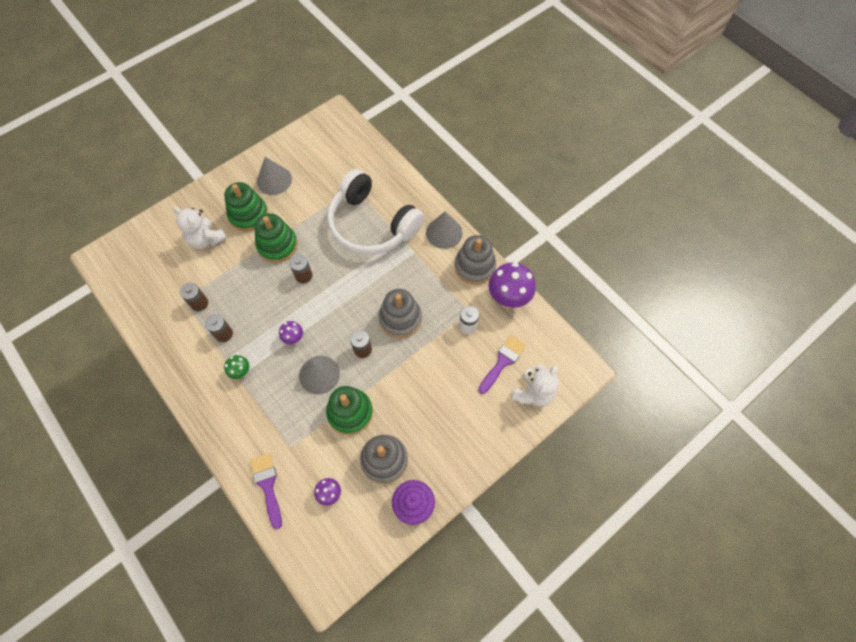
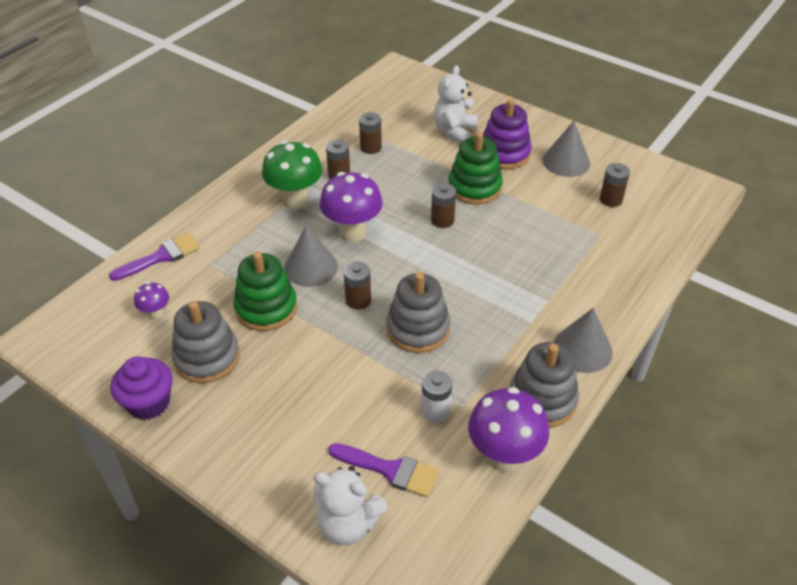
camera: 75 degrees right, 20 degrees down
green stacking toy [224,182,268,232] -> purple stacking toy [483,99,532,169]
green mushroom [224,355,249,379] -> green mushroom [262,141,323,210], size x1.98
purple mushroom [279,321,303,344] -> purple mushroom [320,172,383,242], size x1.98
white headphones [327,169,424,255] -> none
none -> brown battery [600,163,630,207]

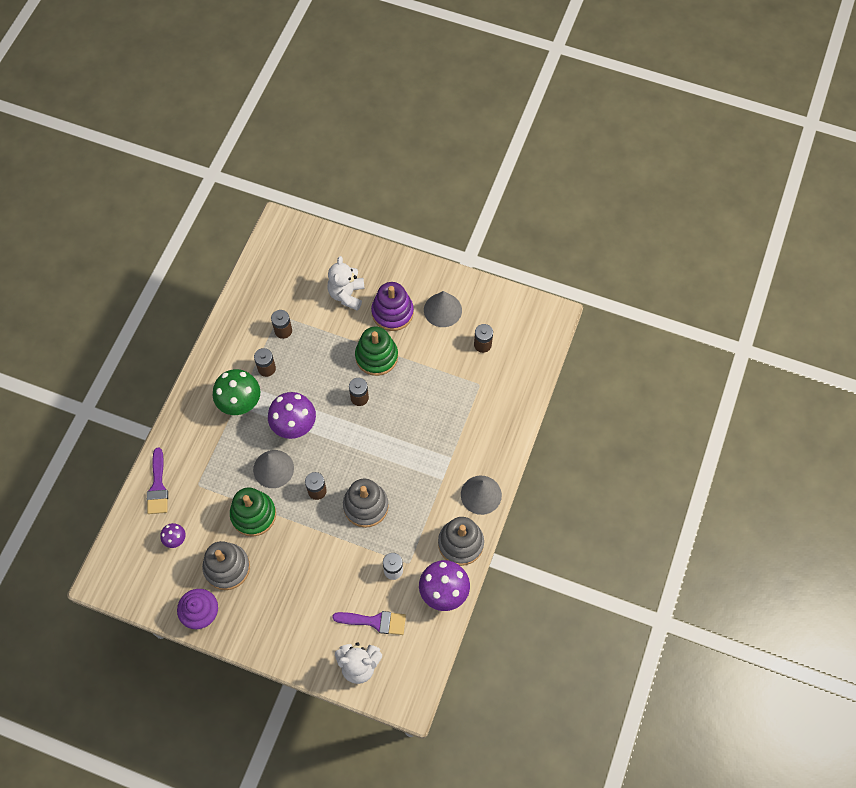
camera: 15 degrees left, 20 degrees up
purple brush [109,233,200,281] -> purple brush turned 135 degrees clockwise [147,448,168,514]

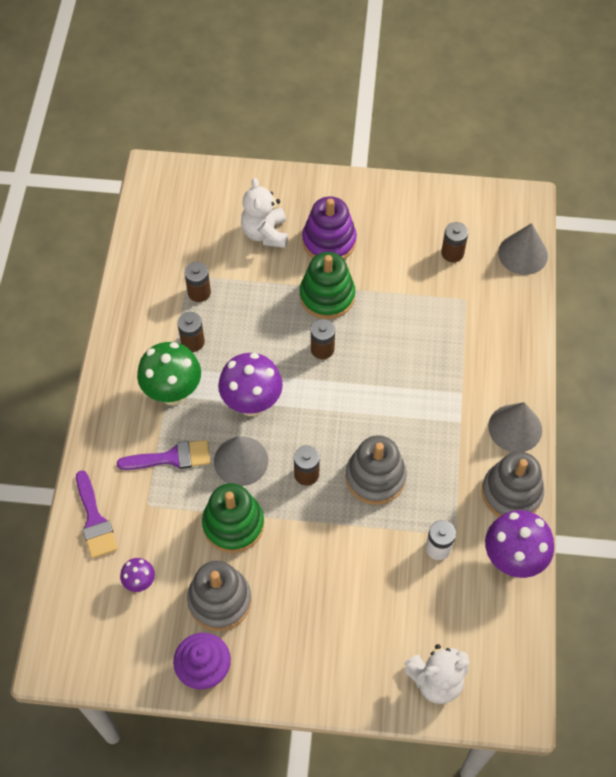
camera: 15 degrees left, 5 degrees down
purple brush [332,611,406,635] -> purple brush moved to [117,440,210,470]
grey cone [424,291,462,327] -> grey cone moved to [498,223,548,275]

